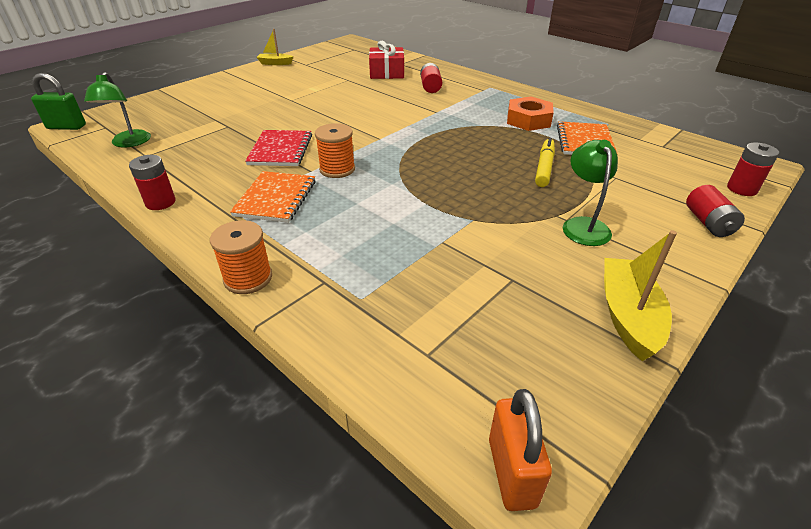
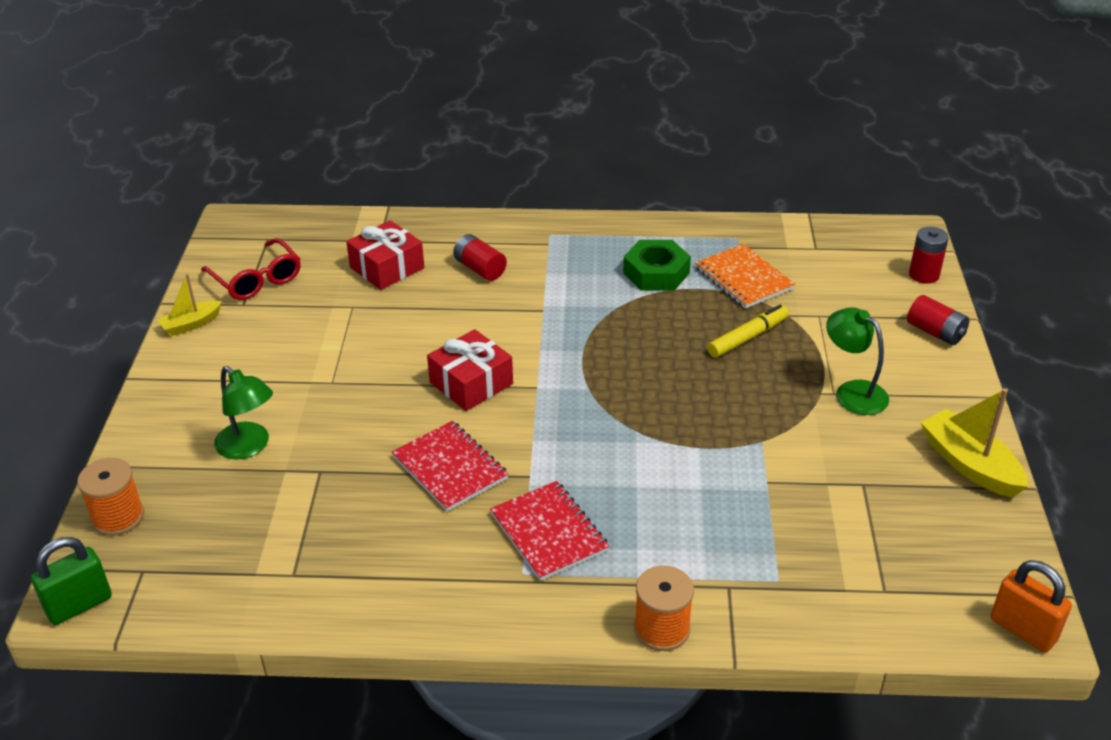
camera: 40 degrees left, 0 degrees up
green lamp [84,72,151,147] -> green lamp moved to [214,366,273,460]
red battery [129,155,176,210] -> none
orange notebook [230,171,316,223] -> red notebook [490,481,609,581]
orange spool [315,123,355,178] -> orange spool moved to [77,458,144,536]
orange nut [507,97,554,131] -> green nut [623,240,691,290]
yellow marker [535,138,555,187] -> yellow marker turned 75 degrees clockwise [707,305,789,358]
none -> red glasses [201,238,301,300]
none -> red gift [427,329,513,411]

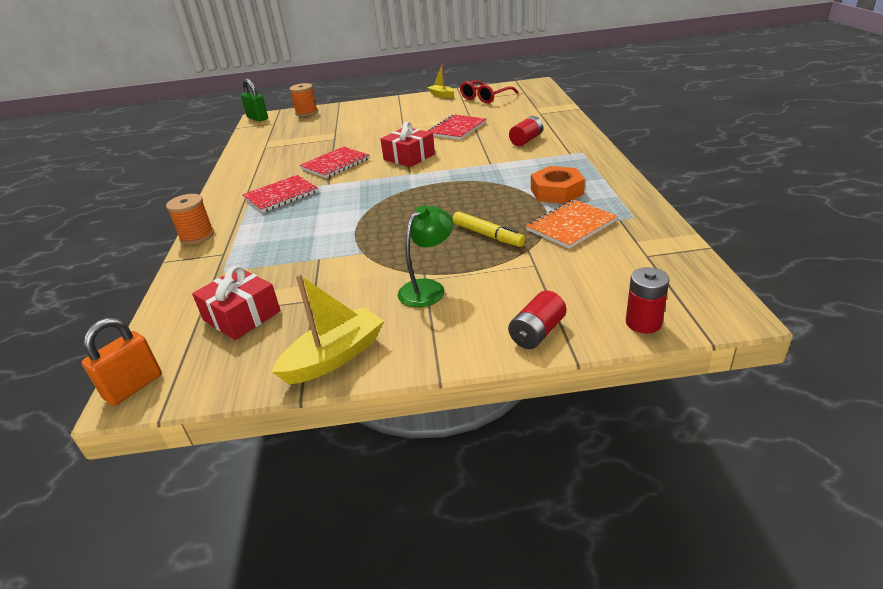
camera: 85 degrees right, 5 degrees down
green lamp [214,366,273,460] -> none
red gift [346,220,424,290] -> red gift moved to [192,266,281,340]
green nut [623,240,691,290] -> orange nut [531,166,585,204]
none -> red notebook [428,114,487,140]

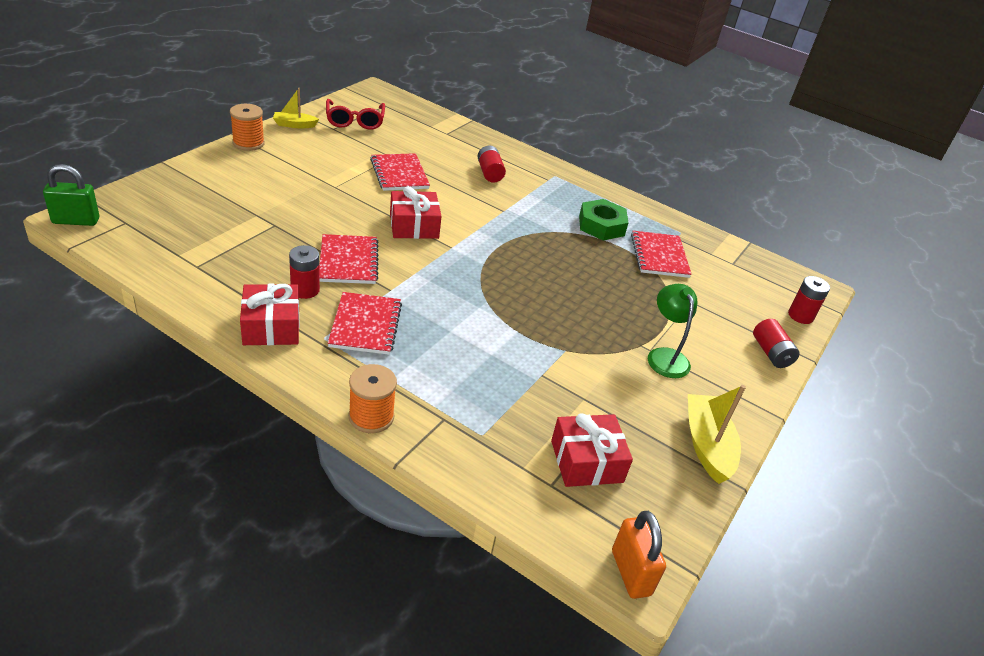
camera: 60 degrees left, 5 degrees up
orange spool [289,83,318,117] -> orange spool moved to [230,104,265,151]
yellow marker [453,211,526,247] -> none
orange notebook [526,200,618,249] -> red notebook [631,231,692,278]
orange nut [531,166,585,204] -> green nut [579,199,629,241]
none -> red gift [240,284,300,345]
none -> red battery [289,245,320,299]

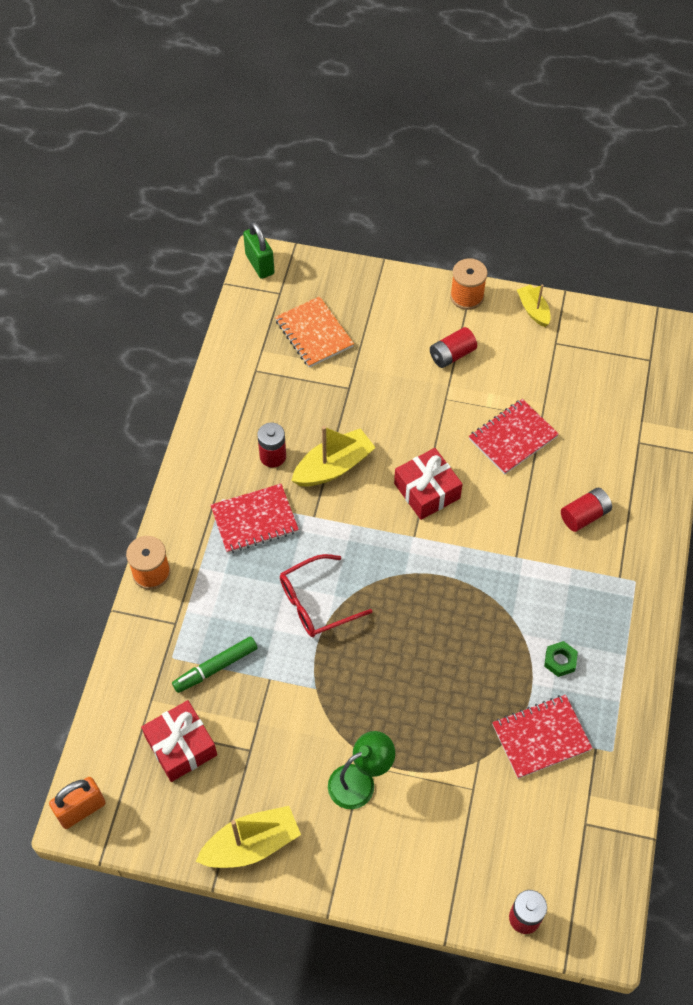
camera: 75 degrees right, 20 degrees up
red gift [240,284,300,345] -> none
red notebook [319,234,379,284] -> yellow boat [291,426,376,486]
red glasses [326,99,385,130] -> red glasses moved to [280,554,372,637]
green nut [579,199,629,241] -> green nut [544,641,578,677], size x0.55
red battery [753,319,800,368] -> red battery moved to [430,327,477,368]
none -> green marker [172,636,257,693]
none -> orange notebook [275,296,354,368]

